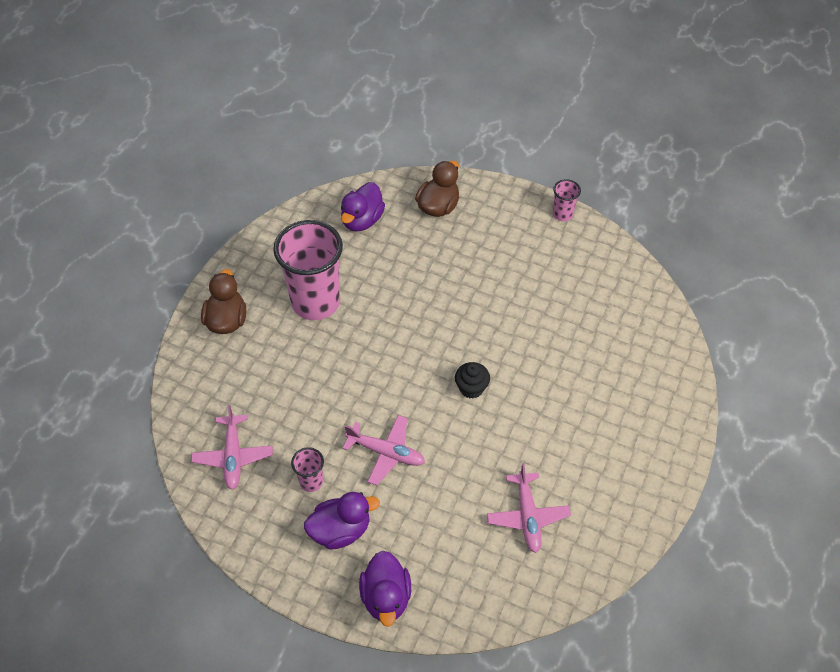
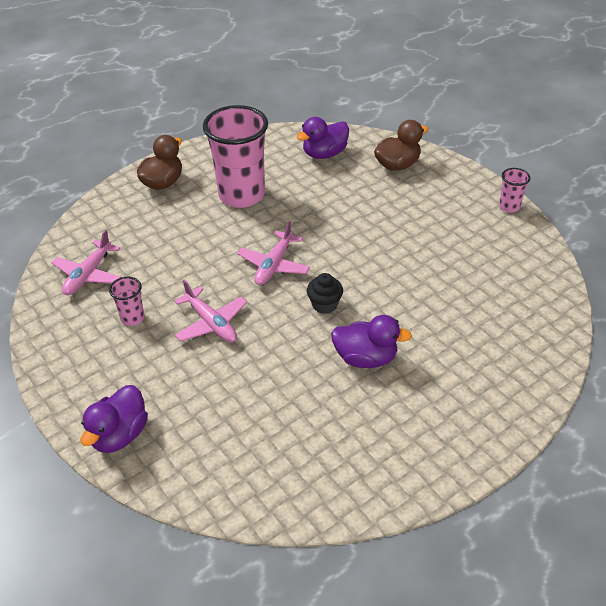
camera: 30 degrees right, 10 degrees down
purple duck [304,492,380,550] -> purple duck moved to [331,315,412,368]
pink plane [487,463,571,553] -> pink plane moved to [237,220,310,285]

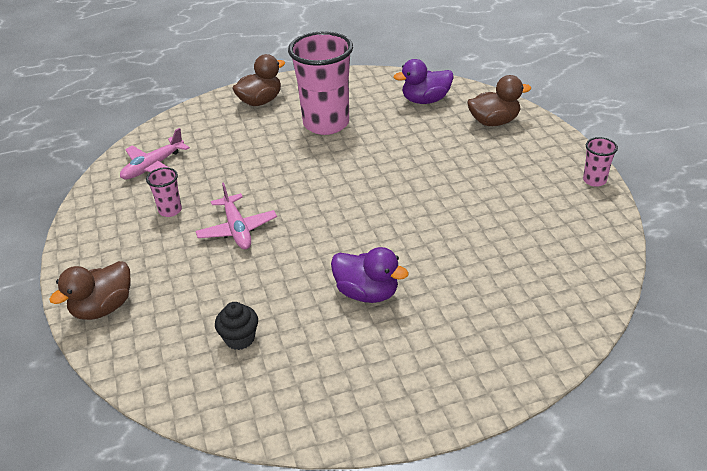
camera: 20 degrees right, 5 degrees down
purple duck [81,385,148,453] -> brown duck [49,261,130,320]
pink plane [237,220,310,285] -> none
black cupcake [307,273,343,314] -> black cupcake moved to [215,302,258,350]

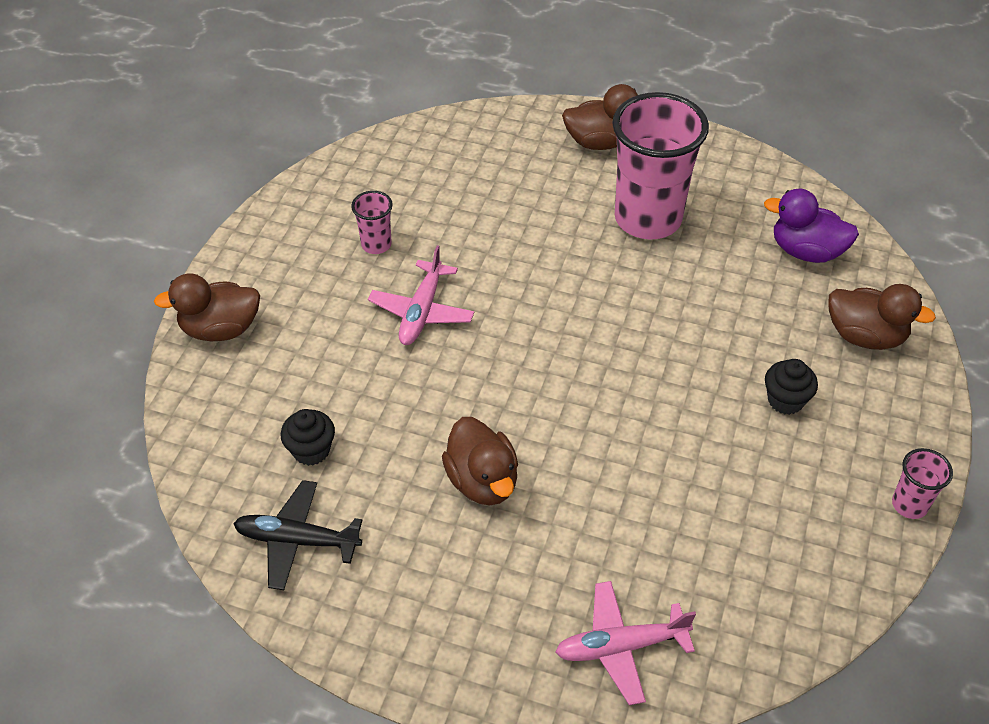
camera: 35 degrees right, 10 degrees up
pink plane [120,128,190,179] -> pink plane moved to [555,581,696,705]
purple duck [331,247,409,303] -> brown duck [442,417,518,505]
none -> black plane [233,480,363,590]
none -> black cupcake [765,359,818,415]

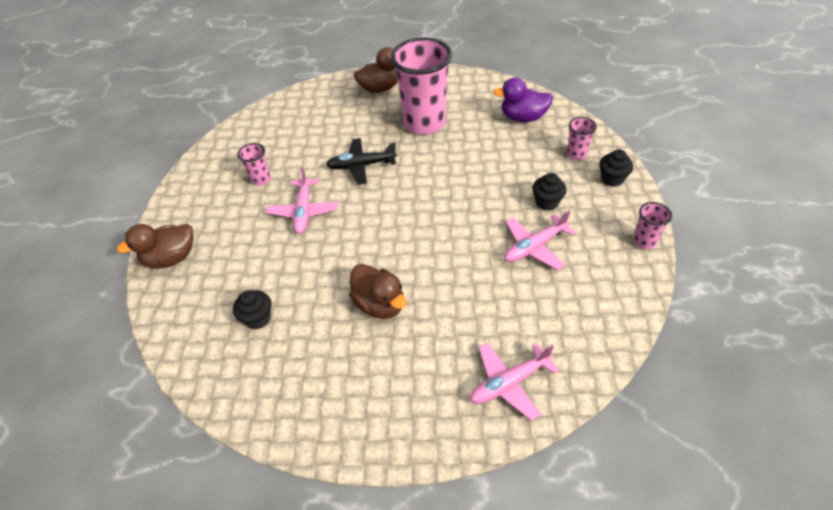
camera: 15 degrees left, 0 degrees up
black plane [233,480,363,590] -> black plane moved to [326,138,397,185]
brown duck [828,284,936,350] -> pink cup [566,117,597,160]
none -> pink plane [504,210,576,270]
none -> black cupcake [600,149,633,187]

